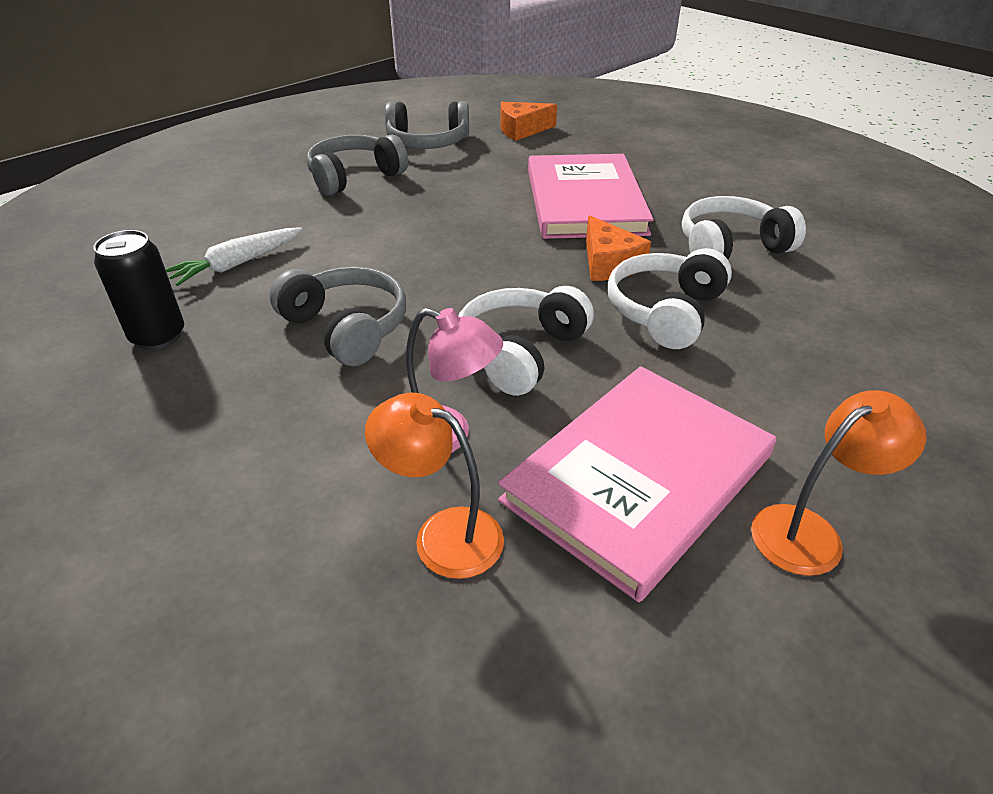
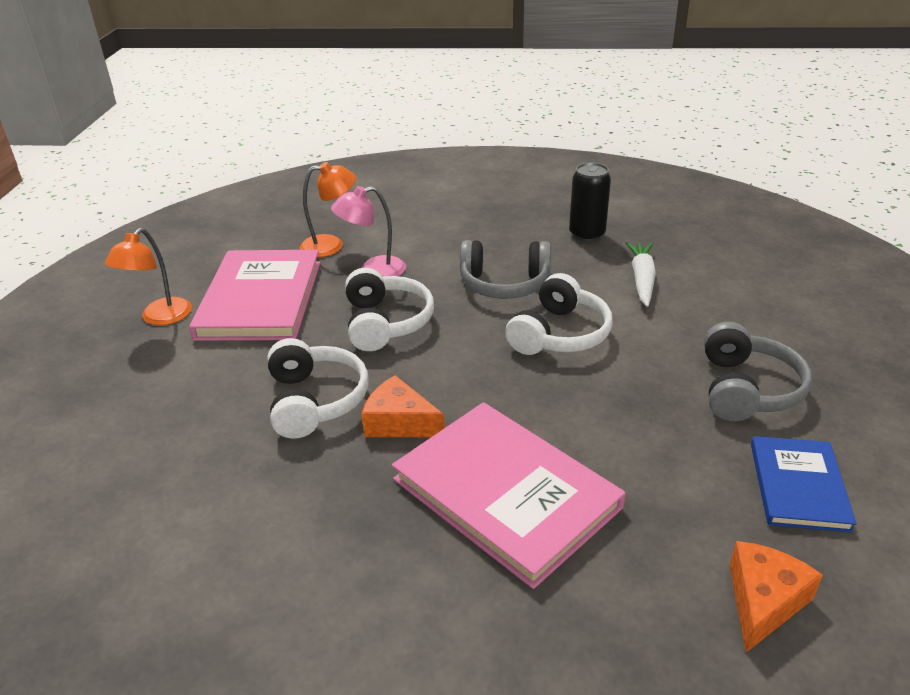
camera: 140 degrees right, 5 degrees down
grey headphones [385,101,469,149] -> blue book [751,436,857,533]
white headphones [682,196,806,259] -> white headphones moved to [505,273,613,355]

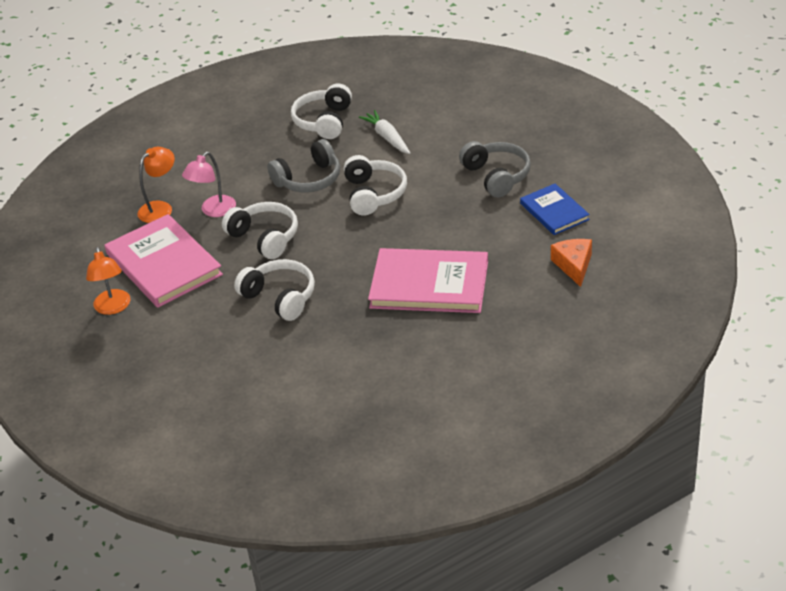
camera: 35 degrees left, 5 degrees up
orange cheese [361,375,445,437] -> none
black can [569,163,611,242] -> white headphones [291,83,352,139]

